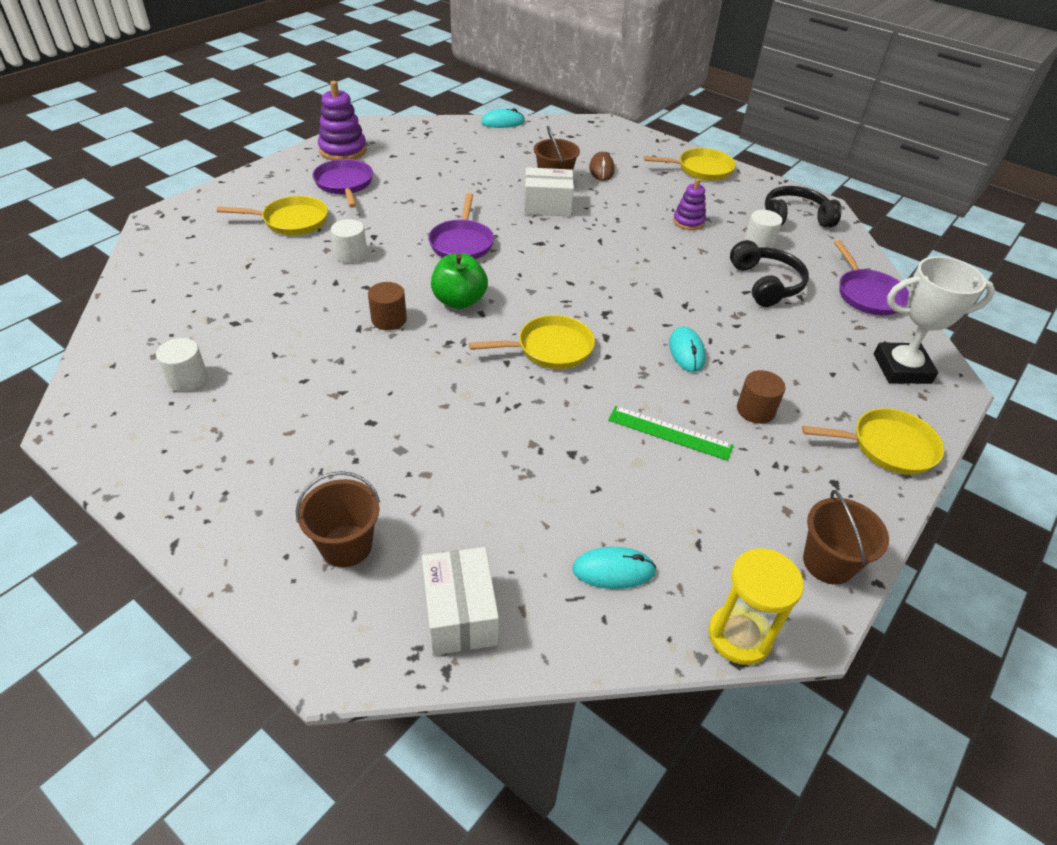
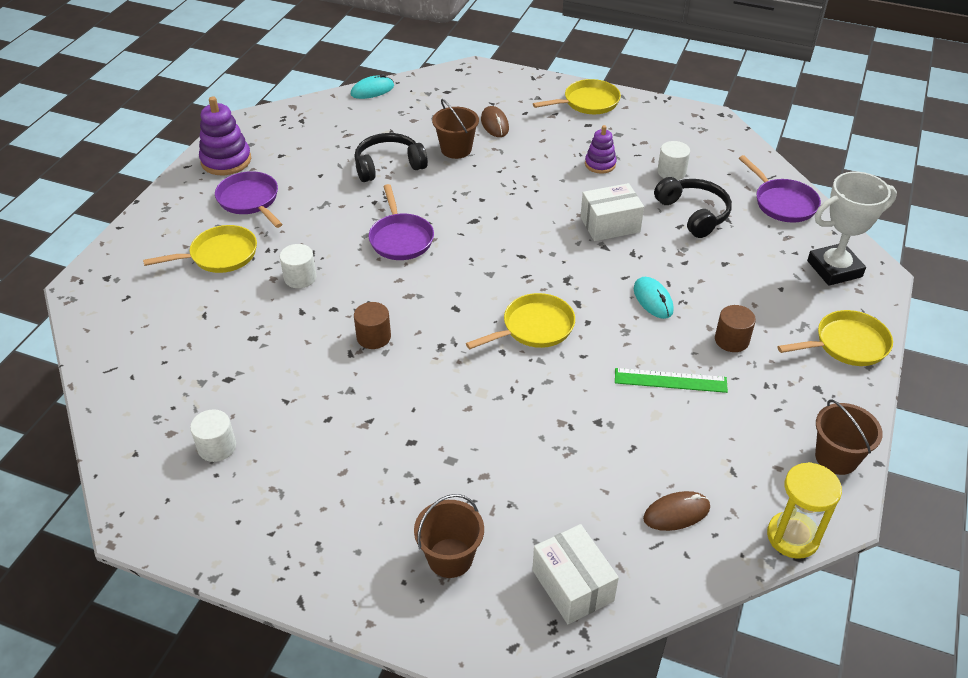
camera: 15 degrees left, 0 degrees up
green apple [431,253,488,309] -> none
white box [524,167,574,216] -> white box moved to [580,183,644,241]
turquoise mouse [572,547,656,589] -> brown mouse [643,491,710,531]
black headphones [765,186,842,227] -> black headphones moved to [355,133,428,182]

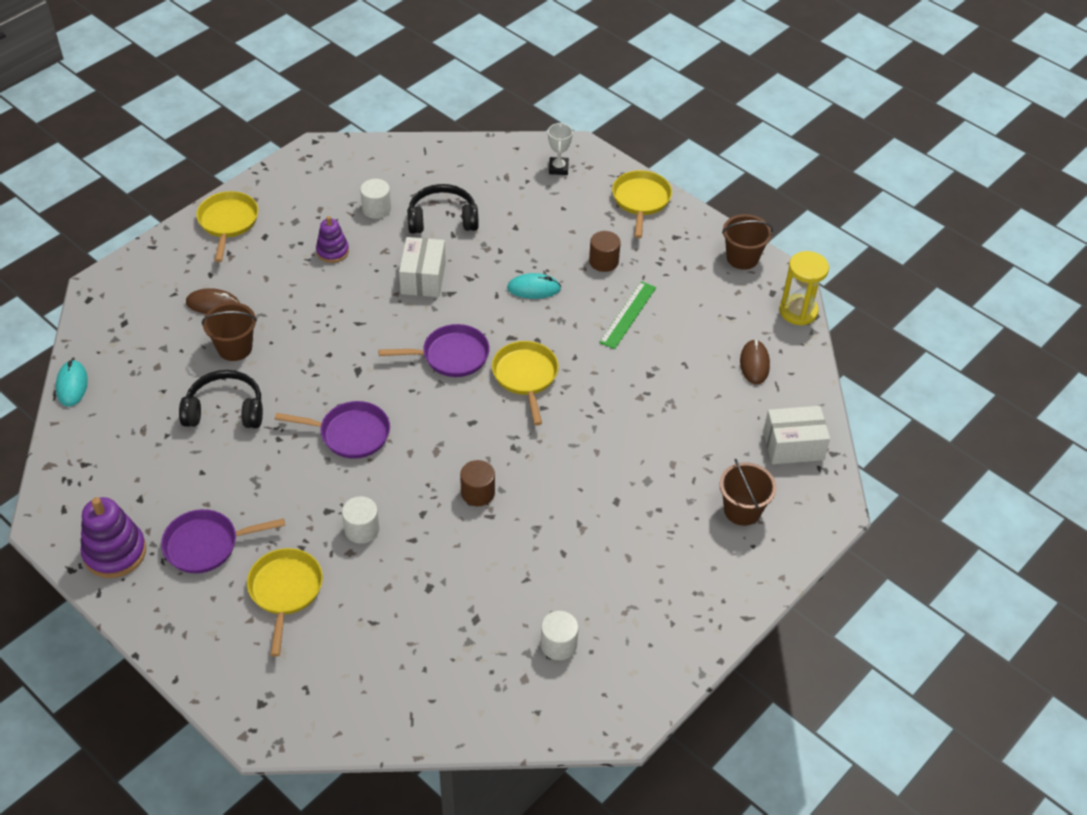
camera: 70 degrees left, 5 degrees up
black headphones [355,133,428,182] -> black headphones turned 90 degrees clockwise [179,370,263,428]
purple pan [739,155,821,223] -> purple pan moved to [379,324,490,377]
white trophy [807,172,897,286] -> white trophy [548,122,573,175], size x0.54

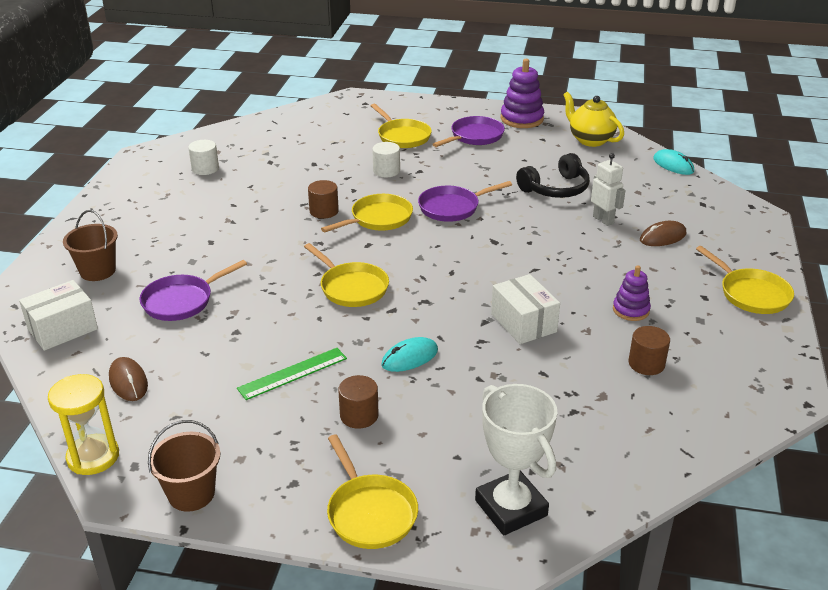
camera: 150 degrees right, 15 degrees down
brown bucket [202,302,257,361] -> white robot [591,153,626,226]
white cylinder [360,179,391,219] -> brown cylinder [629,326,670,375]
purple pan [379,324,490,377] -> purple pan moved to [140,260,247,321]
black headphones [407,184,479,234] -> none
white trophy [548,122,573,175] -> white trophy [475,384,557,535], size x1.85
green ruler [599,281,656,349] -> green ruler turned 60 degrees clockwise [237,348,347,400]
none -> yellow pan [321,194,413,232]
none -> yellow teapot [563,92,624,147]

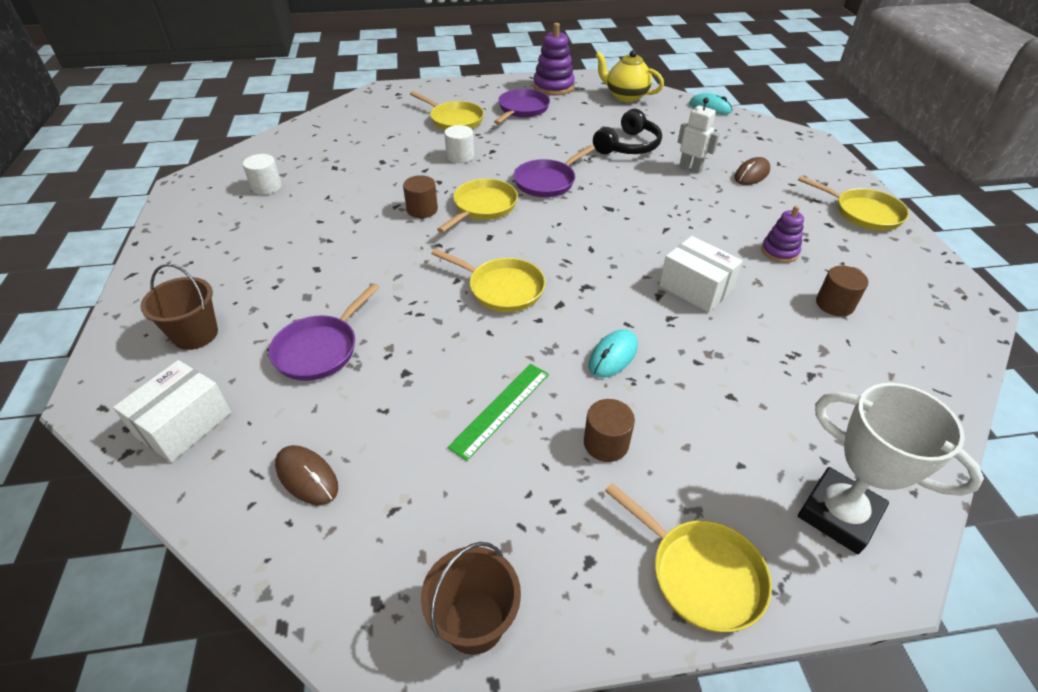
camera: 20 degrees left, 10 degrees up
yellow hourglass [48,374,119,475] -> none

